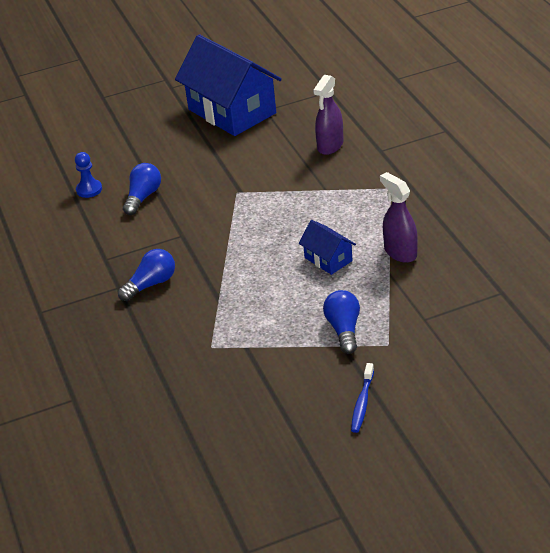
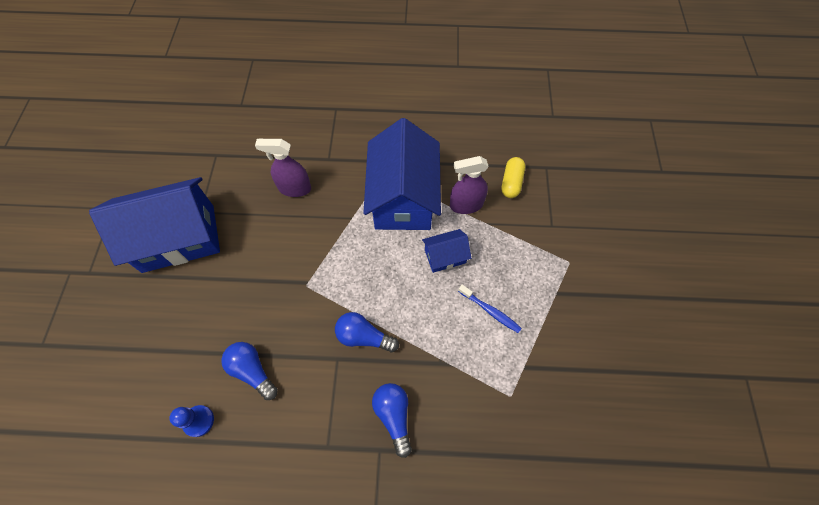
camera: 70 degrees left, 25 degrees up
purple spray bottle [313,75,344,155] -> purple spray bottle turned 135 degrees clockwise [255,139,311,197]
blue light bulb [323,290,360,354] -> blue light bulb moved to [335,312,399,352]
blue toothbrush [351,363,374,433] -> blue toothbrush moved to [458,285,522,333]
none -> blue house [363,118,441,230]
none -> yellow capsule [501,157,525,198]

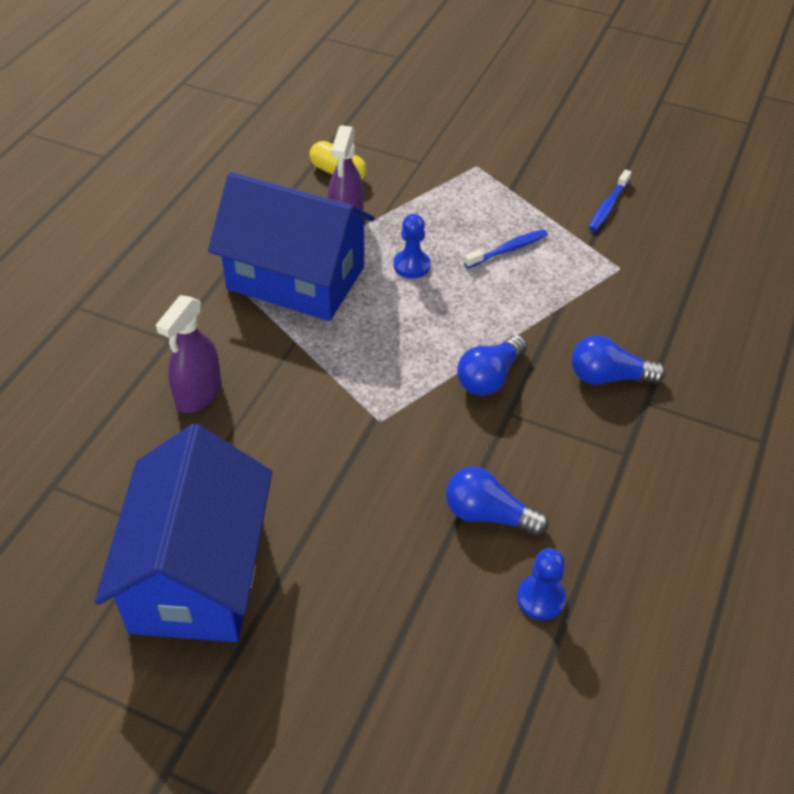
camera: 70 degrees left, 15 degrees down
blue light bulb [221,342,278,400] -> blue light bulb turned 45 degrees clockwise [446,466,549,536]
blue house [422,229,471,273] -> blue pawn [394,214,431,278]
none -> blue toothbrush [589,170,631,231]

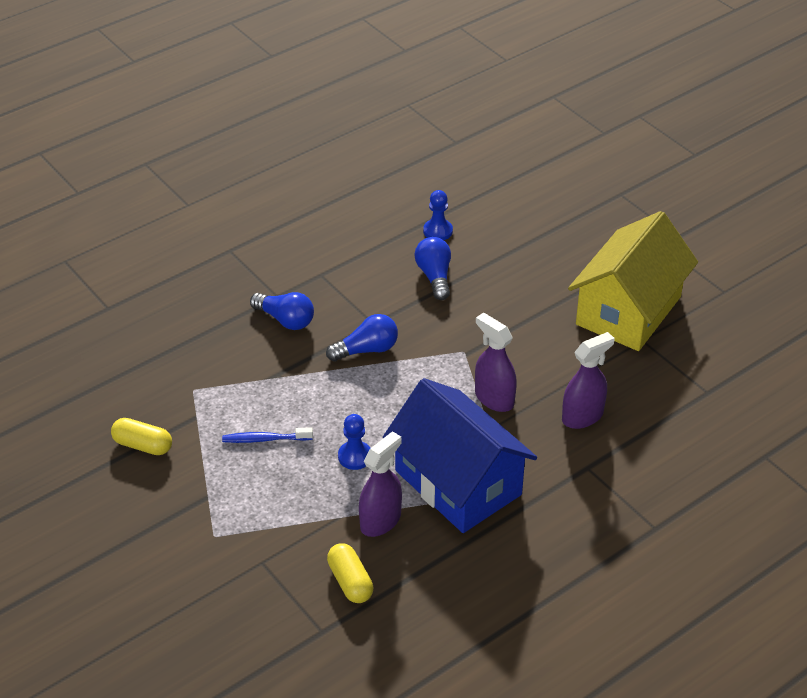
camera: 150 degrees left, 5 degrees down
blue house [95,424,272,642] -> yellow house [568,211,698,351]
blue light bulb [446,466,549,536] -> blue light bulb turned 150 degrees counterclockwise [414,237,451,300]
blue toothbrush [589,170,631,231] -> yellow capsule [111,418,172,455]
none -> purple spray bottle [475,313,517,412]

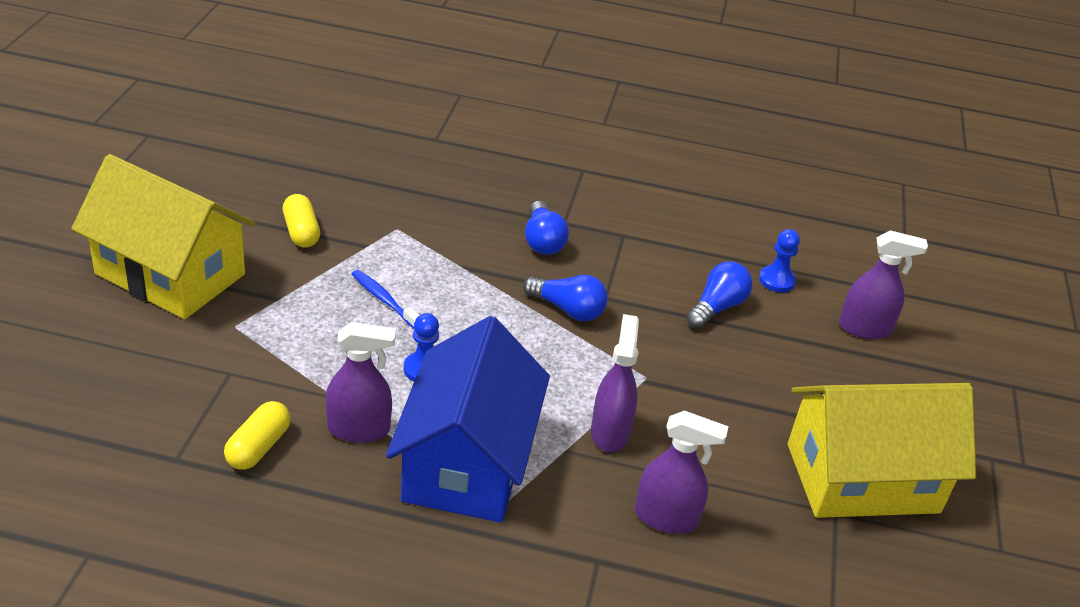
camera: 45 degrees right, 5 degrees down
none -> yellow house [71,154,255,319]
none -> purple spray bottle [839,230,928,339]

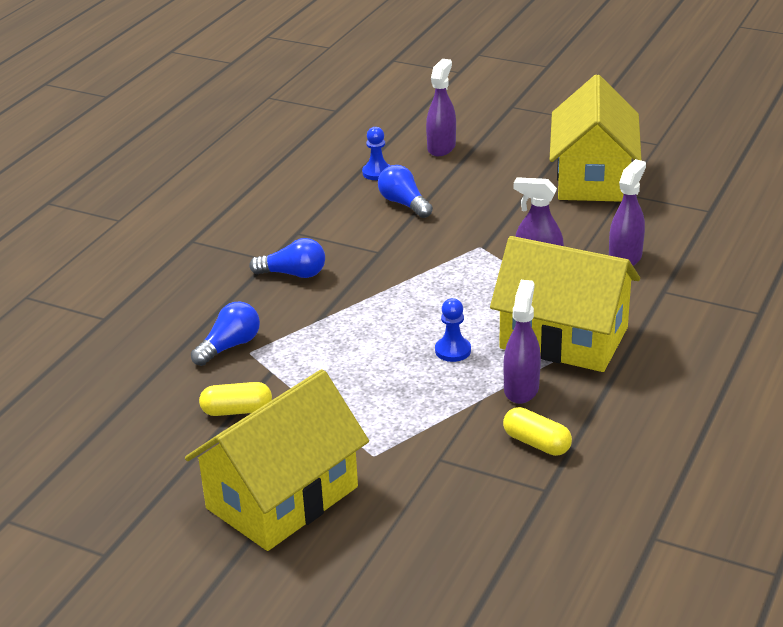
camera: 70 degrees left, 5 degrees down
blue toothbrush [352,270,420,329] -> none
blue house [386,316,550,523] -> yellow house [490,236,640,372]
blue light bulb [523,275,608,321] -> blue light bulb moved to [191,302,260,366]

